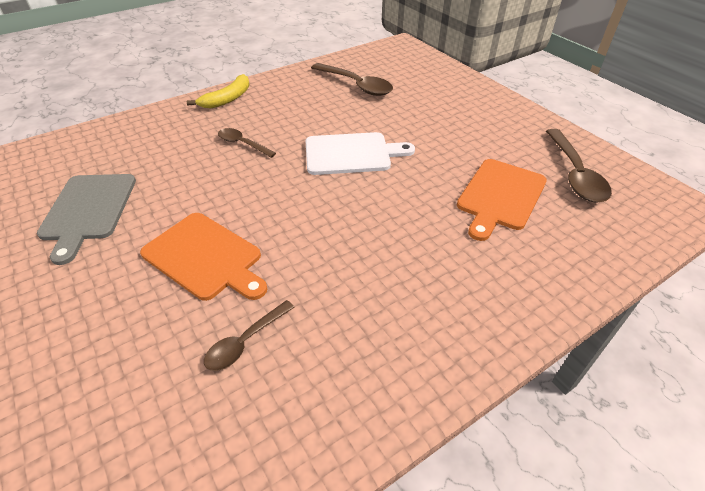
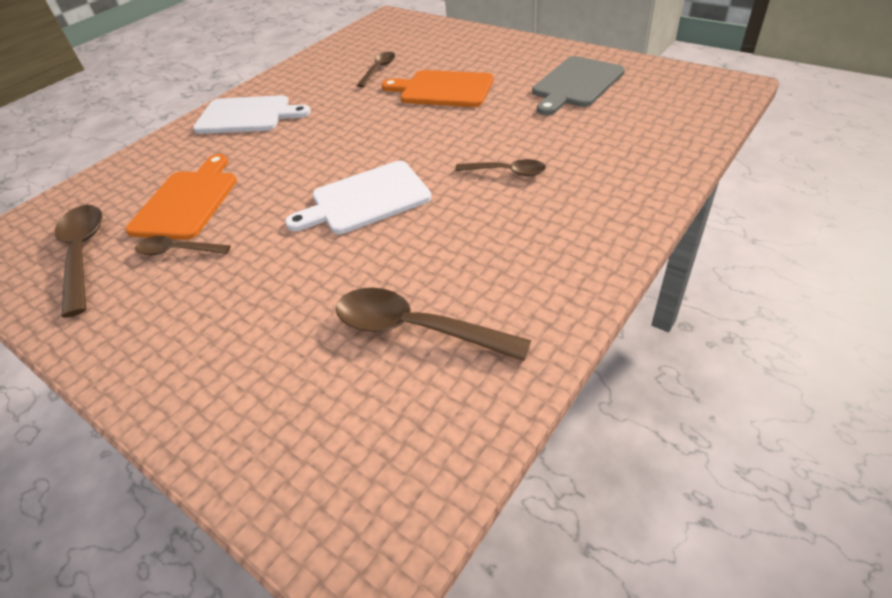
camera: 165 degrees right, 0 degrees up
grey cutting board [37,174,136,265] -> grey cutting board turned 120 degrees counterclockwise [532,56,625,115]
yellow banana [187,74,249,109] -> none
none -> brown spoon [135,236,231,255]
none -> white cutting board [193,95,311,134]

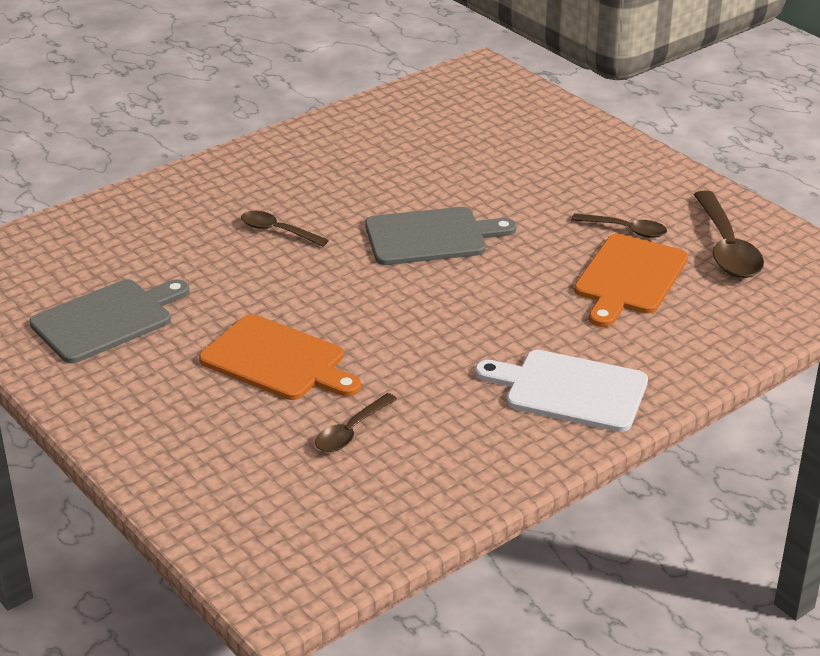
camera: 170 degrees left, 10 degrees down
white cutting board [285,161,432,234] -> grey cutting board [365,207,516,265]
brown spoon [336,288,531,361] -> none

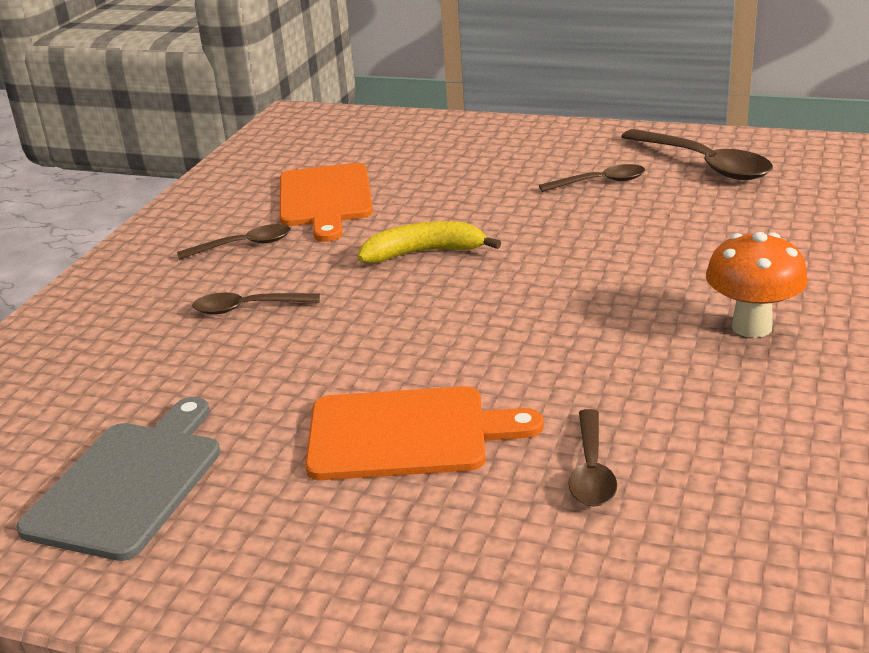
camera: 30 degrees left, 5 degrees down
grey cutting board [365,207,516,265] -> yellow banana [358,221,501,263]
white cutting board [475,350,648,432] -> orange mushroom [706,232,808,338]
orange cutting board [574,234,688,327] -> orange cutting board moved to [280,163,373,242]
none -> brown spoon [177,224,291,260]

